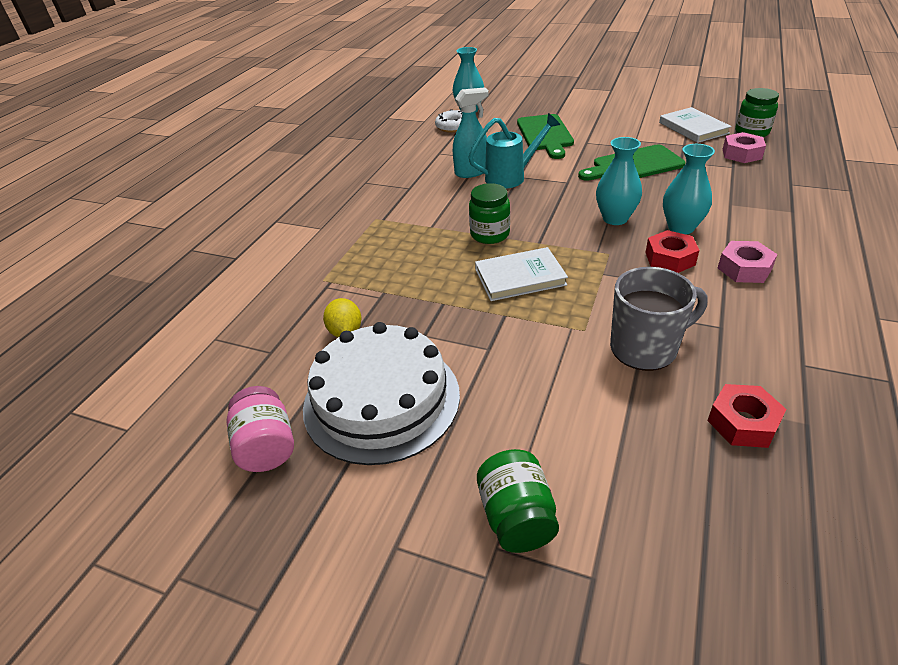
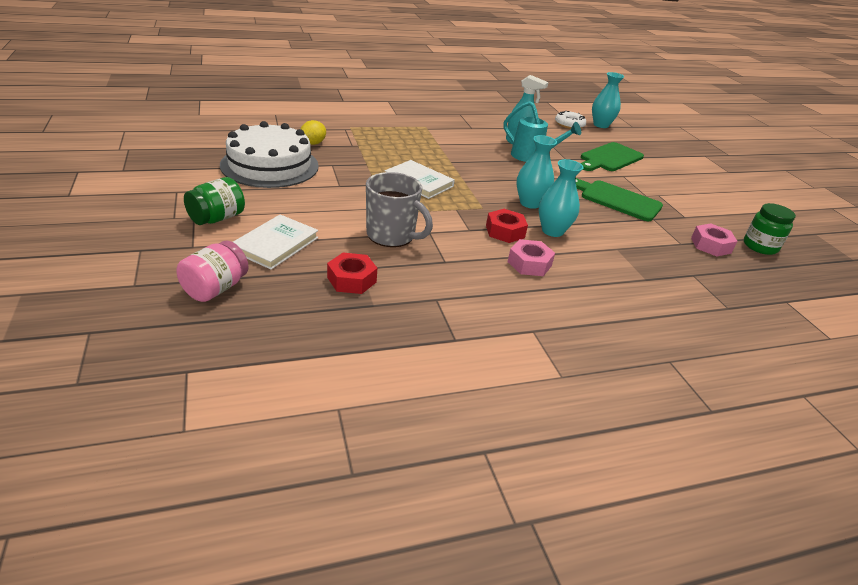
camera: 45 degrees right, 5 degrees down
pink jar [226,386,294,472] -> pink jar moved to [176,241,249,302]
green jar [469,183,510,244] -> none
white book [659,107,732,143] -> white book moved to [233,215,318,270]

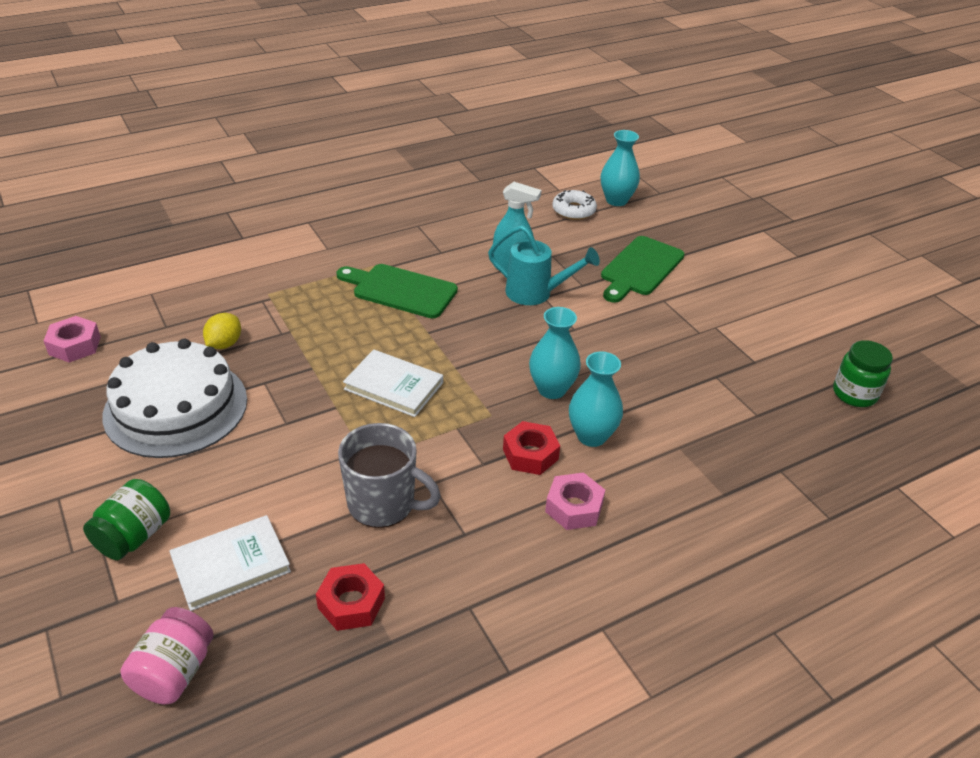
camera: 10 degrees left, 5 degrees up
white book [233,215,318,270] -> white book turned 45 degrees clockwise [169,515,291,611]
green cutting board [575,178,663,221] -> green cutting board moved to [336,264,458,318]
pink nut [691,224,737,256] -> pink nut moved to [44,316,101,363]

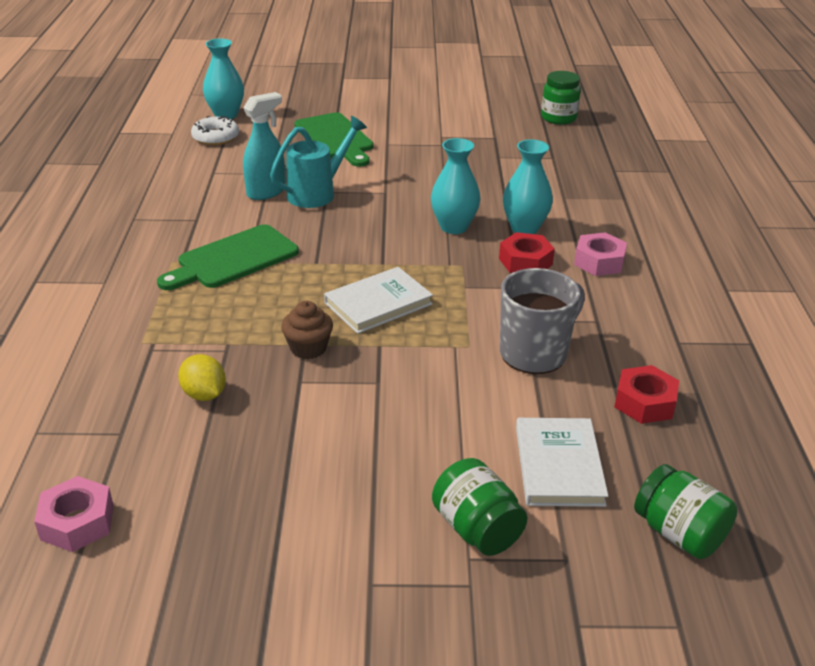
camera: 60 degrees left, 5 degrees down
white cake [102,339,247,458] -> none
pink jar [120,607,214,705] -> green jar [634,464,738,559]
none -> brown cupcake [281,301,333,359]

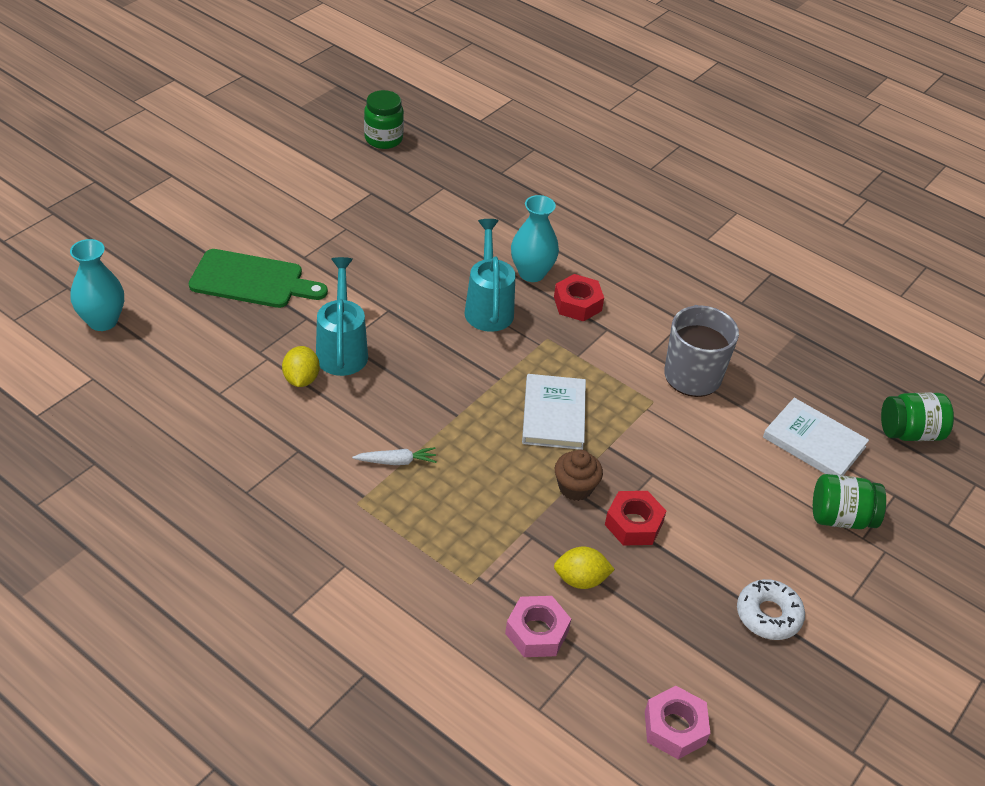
camera: 55 degrees left, 10 degrees up
green cutting board [157,224,299,290] -> white carrot [352,447,437,465]
white donut [191,115,239,145] -> white donut moved to [737,579,805,640]
turquoise spray bottle [243,92,285,200] -> yellow lemon [282,346,320,387]
turquoise vase [431,138,481,234] -> turquoise watering can [465,219,516,332]
pink nut [574,232,627,276] -> pink nut moved to [505,596,571,657]
red nut [614,365,679,424] -> red nut moved to [605,491,666,546]

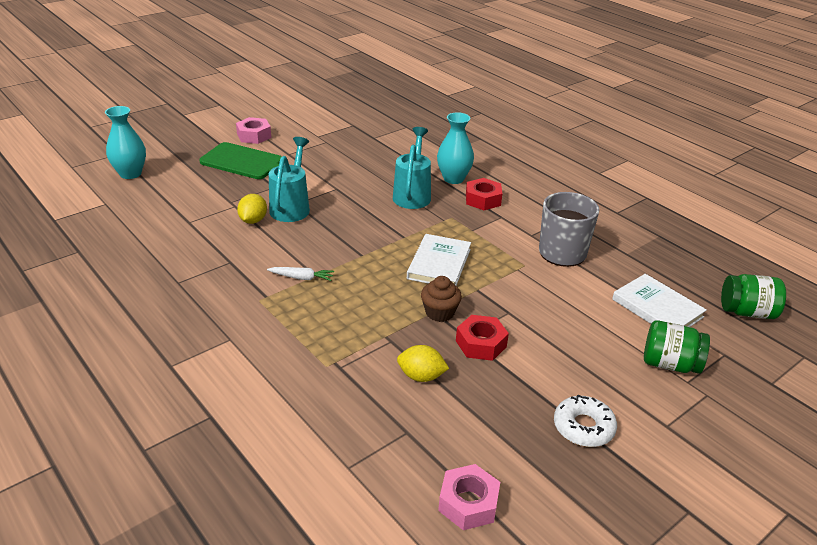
camera: 15 degrees right, 10 degrees down
green jar [364,90,404,149] -> none
pink nut [505,596,571,657] -> pink nut moved to [236,117,271,144]

